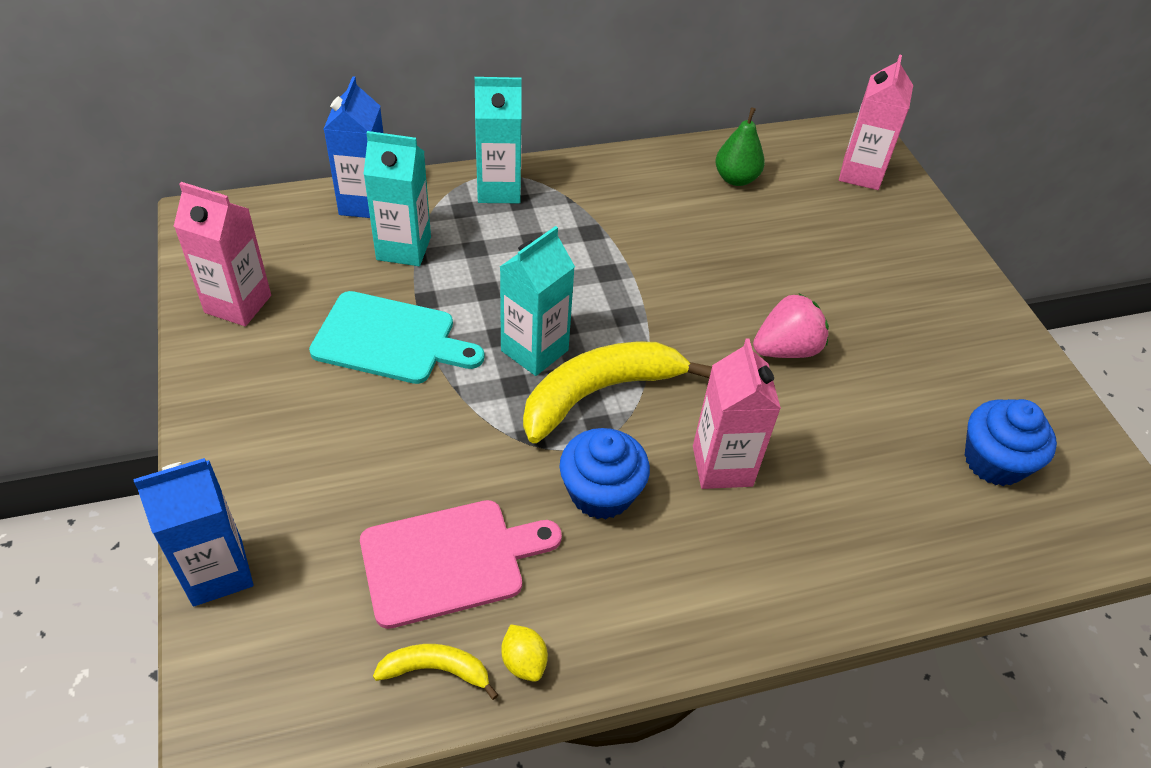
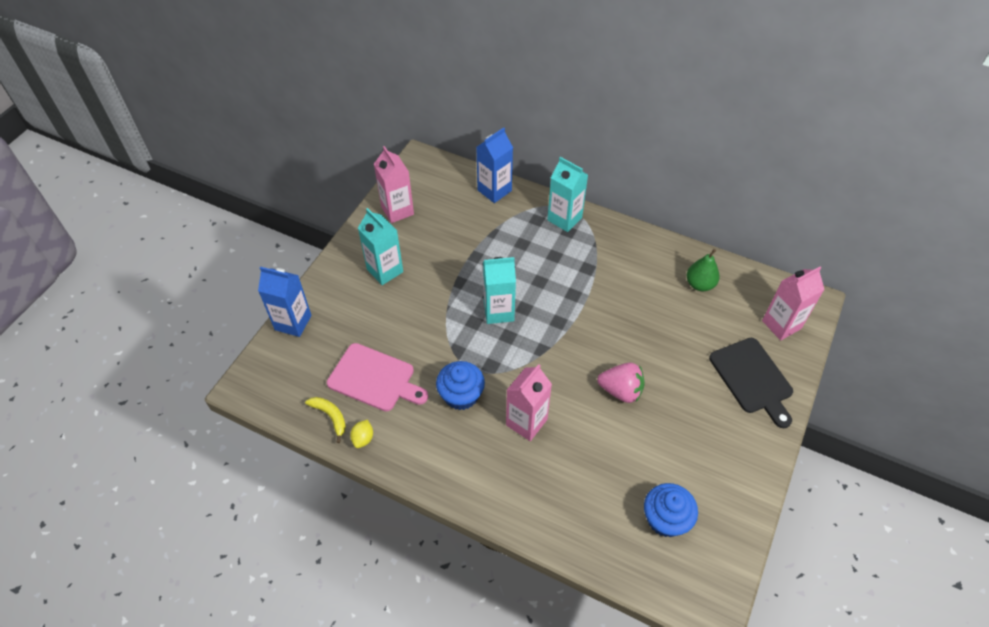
camera: 45 degrees right, 5 degrees up
turquoise cutting board [309,291,485,384] -> none
turquoise carton [364,131,431,266] -> turquoise carton moved to [358,208,403,285]
yellow banana [523,342,712,443] -> none
none -> black cutting board [709,338,793,428]

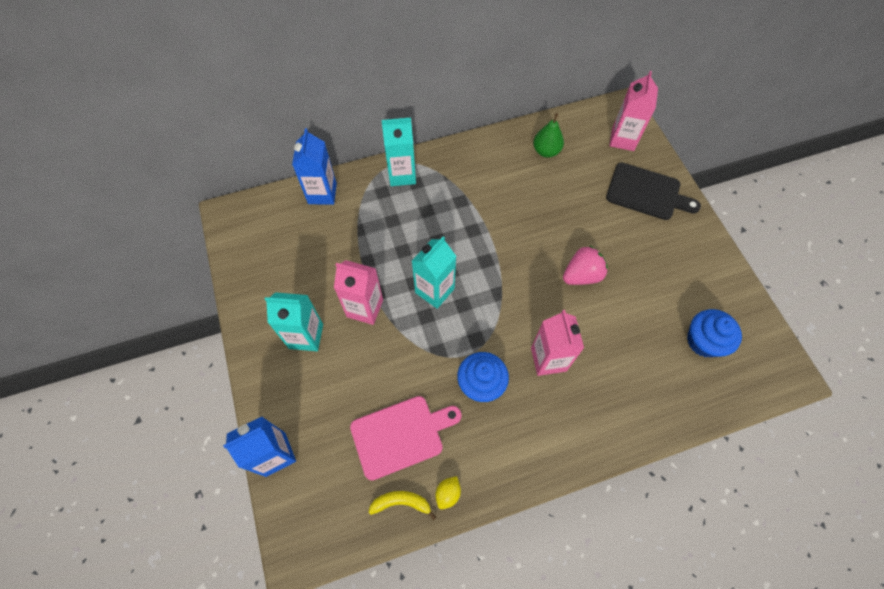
camera: 45 degrees left, 10 degrees up
yellow lemon [350,419,373,448] -> yellow lemon turned 60 degrees clockwise [435,476,461,509]
pink carton [374,146,414,223] -> pink carton moved to [334,260,383,325]

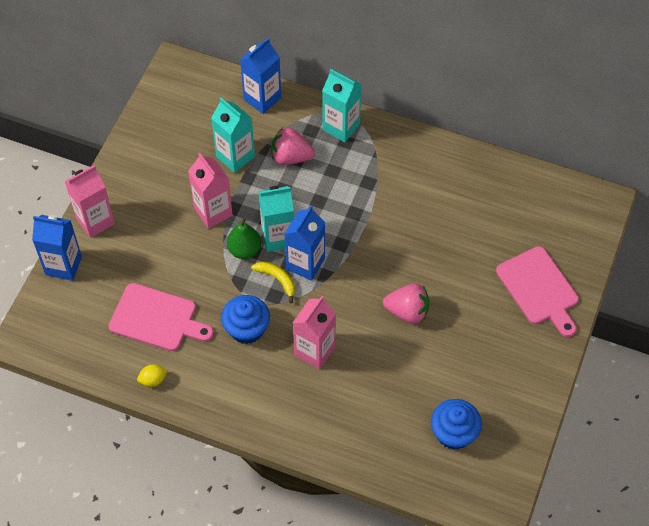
camera: 40 degrees right, 5 degrees down
turquoise carton [265,292,323,351] -> turquoise carton moved to [211,98,255,173]
yellow banana [368,491,436,520] -> yellow banana moved to [251,261,295,303]
green pear [533,113,564,158] -> green pear moved to [227,218,261,259]
black cutting board [606,162,701,220] -> pink cutting board [496,246,579,337]
pink carton [609,71,658,151] -> pink carton moved to [65,165,115,238]
none -> pink strawberry [272,128,315,165]
none -> blue carton [284,206,325,281]

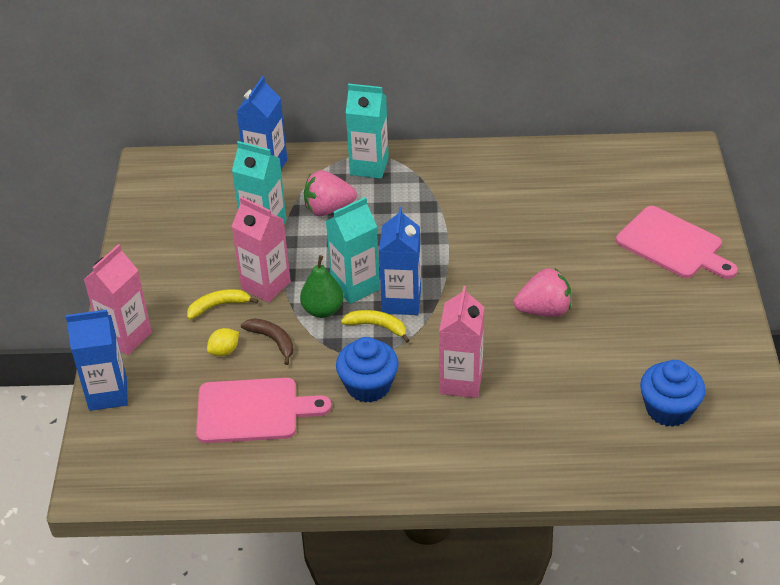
camera: 20 degrees left, 15 degrees down
yellow lemon [137,364,168,387] -> yellow lemon moved to [207,328,239,356]
none -> yellow banana [187,289,258,320]
none -> brown banana [241,318,294,365]

